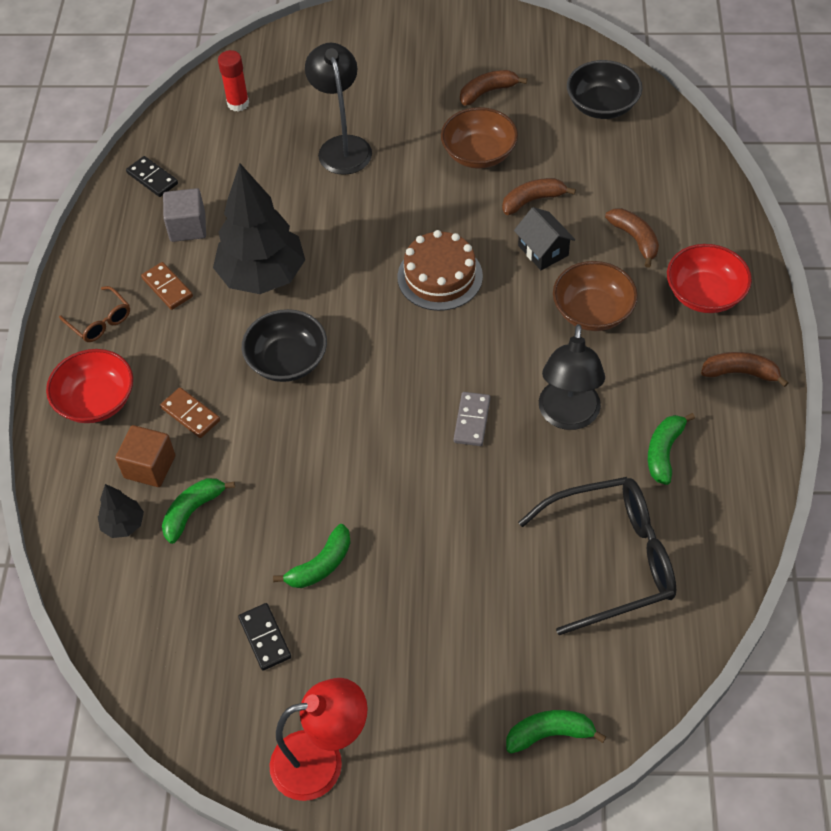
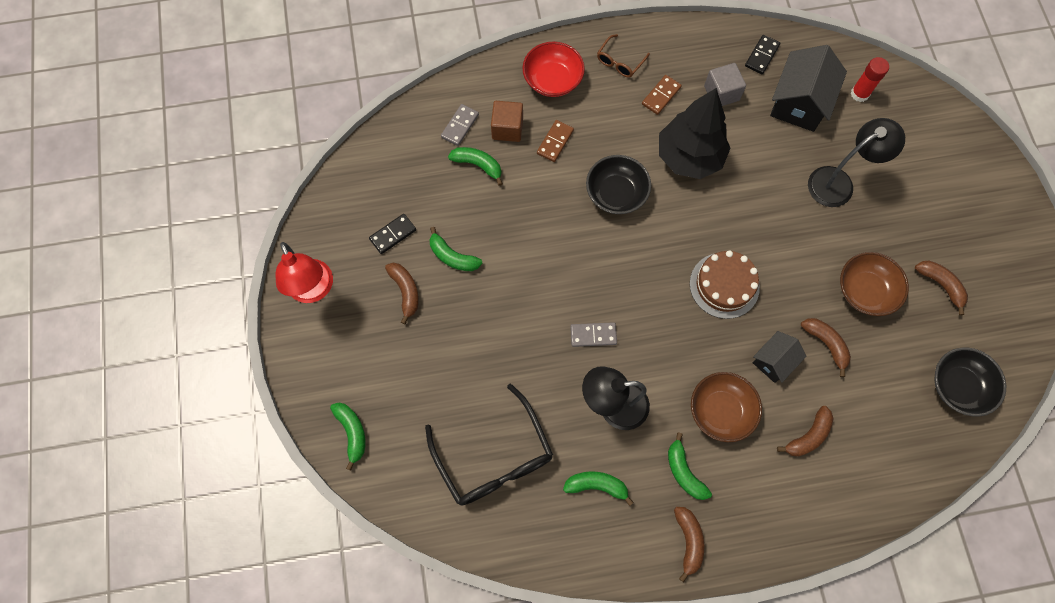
camera: 75 degrees right, 15 degrees up
black tree [98,484,144,538] -> grey domino [441,104,479,146]
red bowl [667,244,752,313] -> none
none -> brown banana [385,263,419,324]
none -> green banana [668,433,712,500]
none -> black house [770,45,847,132]

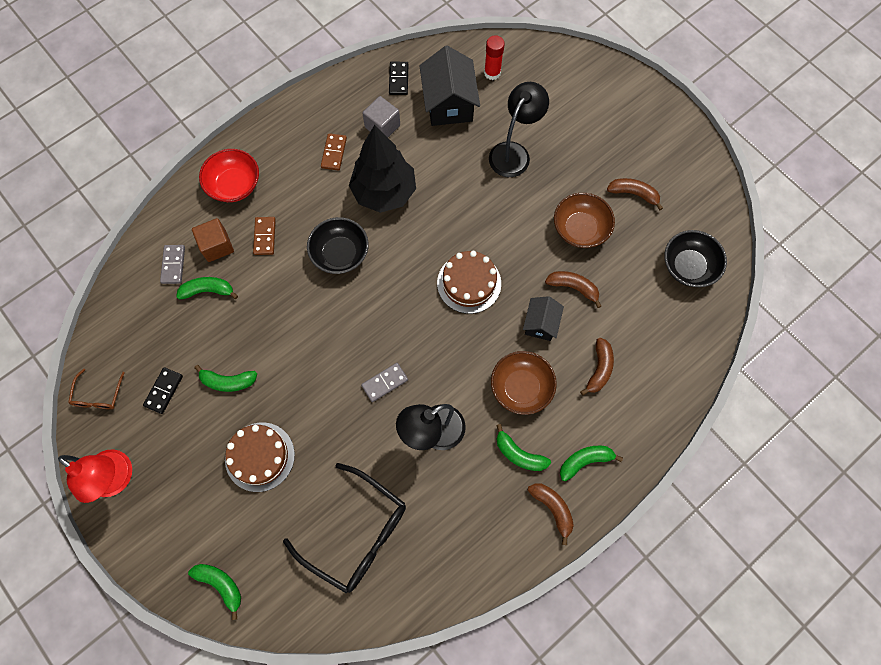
camera: 30 degrees left, 0 degrees up
brown banana [385,263,419,324] -> none
green banana [563,471,634,506] -> green banana moved to [560,446,623,481]
brown glasses [597,34,650,77] -> brown glasses moved to [68,369,125,409]
none -> brown cake [225,423,295,492]

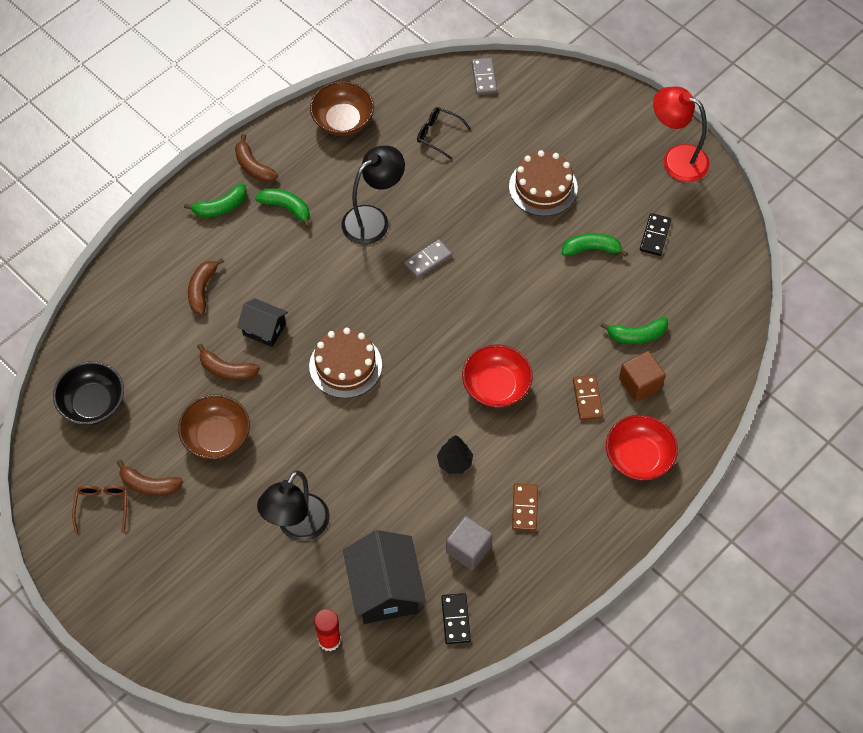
camera: 175 degrees right, 10 degrees down
brown glasses [68,369,125,409] -> brown glasses moved to [72,485,127,533]
grey domino [160,245,185,284] -> grey domino moved to [472,58,497,95]
green banana [188,564,241,620] -> none
black glasses [283,463,406,593] -> black glasses [417,107,471,159], size x0.48
black bowl [307,217,369,274] -> red bowl [462,344,533,408]
black tree [349,125,416,213] -> black tree [437,435,473,474], size x0.45
brown bowl [491,351,557,415] -> brown bowl moved to [310,81,374,136]
black house [523,296,564,341] -> black house turned 75 degrees counterclockwise [237,298,288,347]

